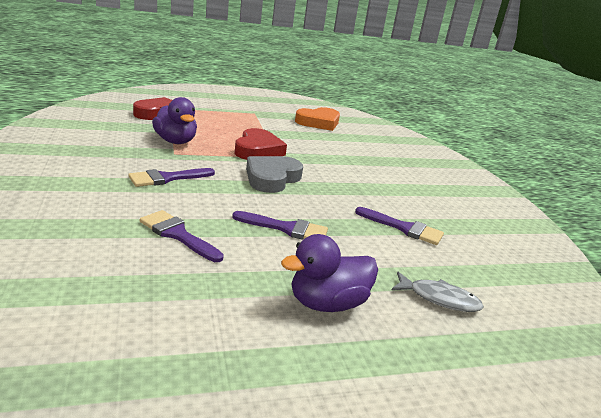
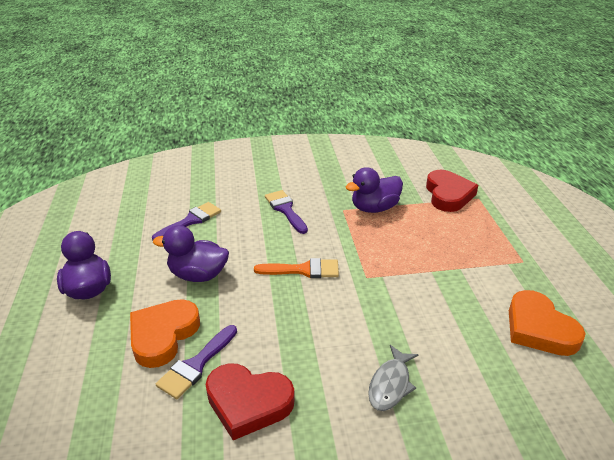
camera: 100 degrees right, 10 degrees up
purple brush [232,211,328,240] -> purple duck [153,225,229,282]
red heart [234,128,287,160] -> red heart moved to [206,363,295,440]
grey heart [246,156,303,193] -> orange brush [254,258,339,278]
grey fish [392,272,484,312] -> grey fish moved to [368,345,419,411]
none -> orange heart [130,299,200,368]

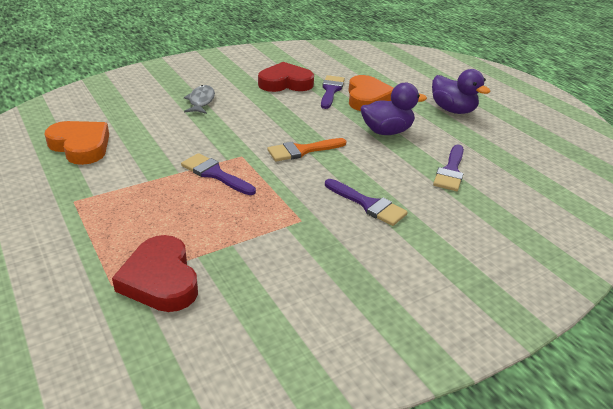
camera: 155 degrees right, 0 degrees up
purple duck [346,167,403,213] -> none
none -> purple brush [181,153,256,195]

